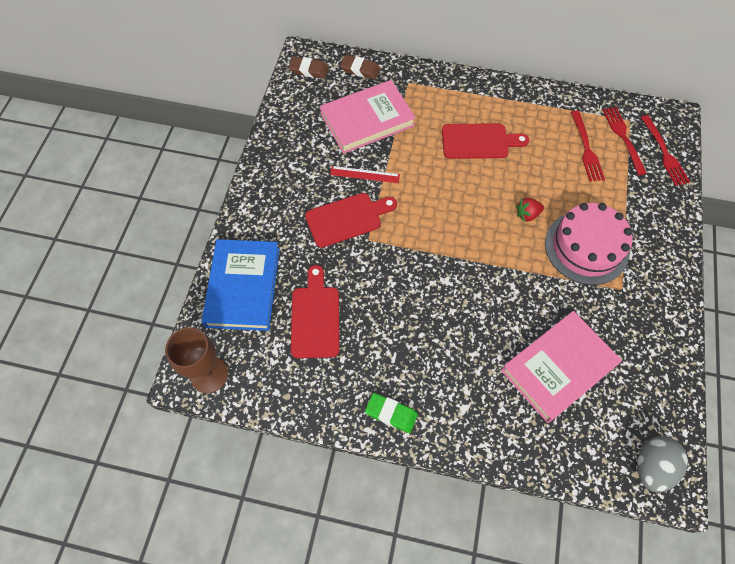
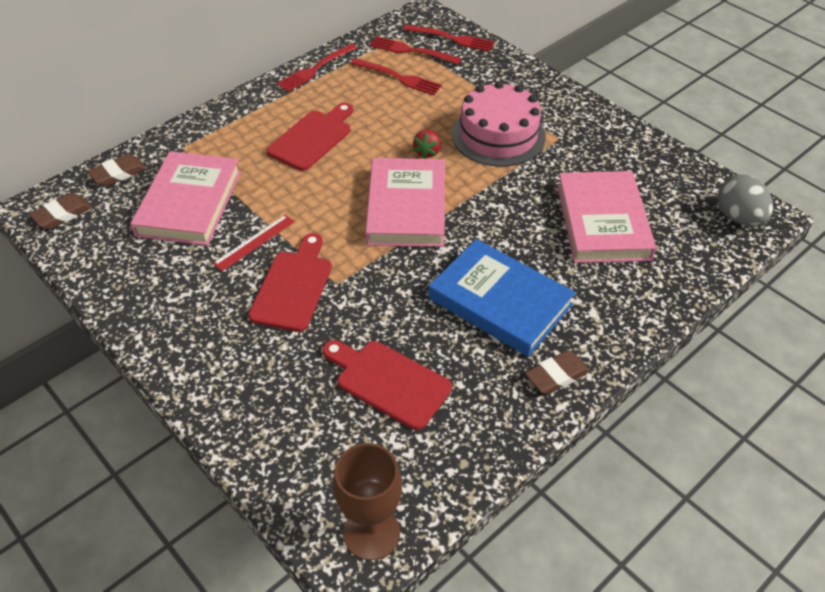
camera: 55 degrees left, 15 degrees down
blue book [202,239,280,331] -> blue book moved to [429,239,576,357]
green eraser [365,393,418,433] -> brown eraser [525,350,590,395]
none -> red fork [277,43,357,92]
none -> pink book [365,158,445,247]

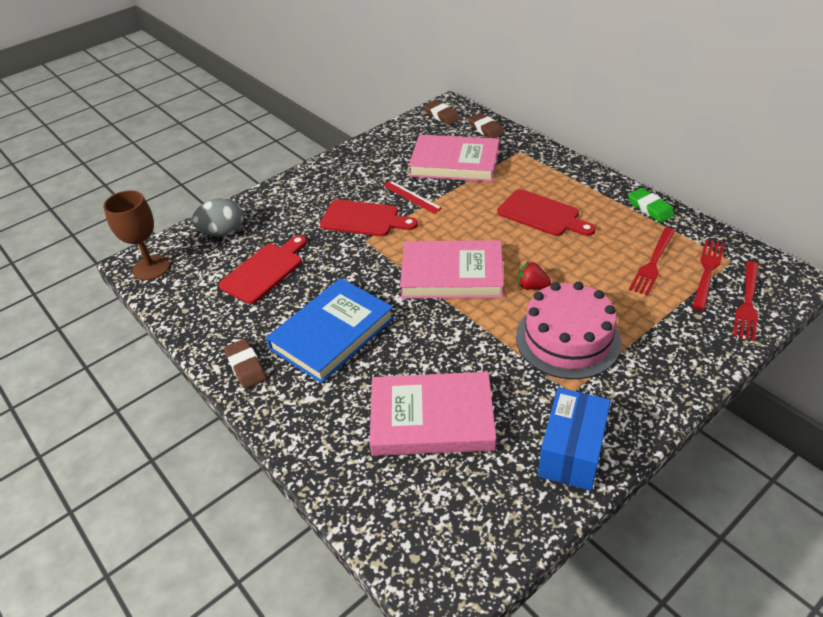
camera: 95 degrees right, 5 degrees down
red fork [277,43,357,92] -> green eraser [628,188,674,223]
grey egg [718,174,773,226] -> grey egg moved to [192,198,244,236]
none -> blue box [538,388,611,491]

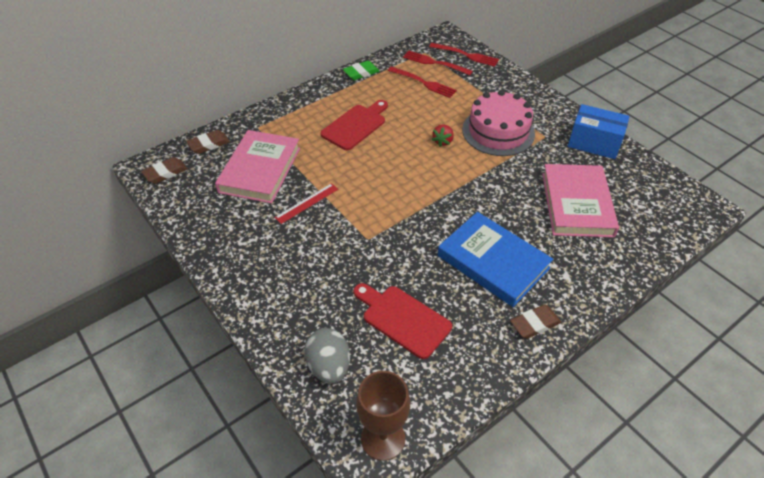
camera: 90 degrees left, 5 degrees up
red cutting board [320,199,418,236] -> none
pink book [400,240,504,298] -> none

